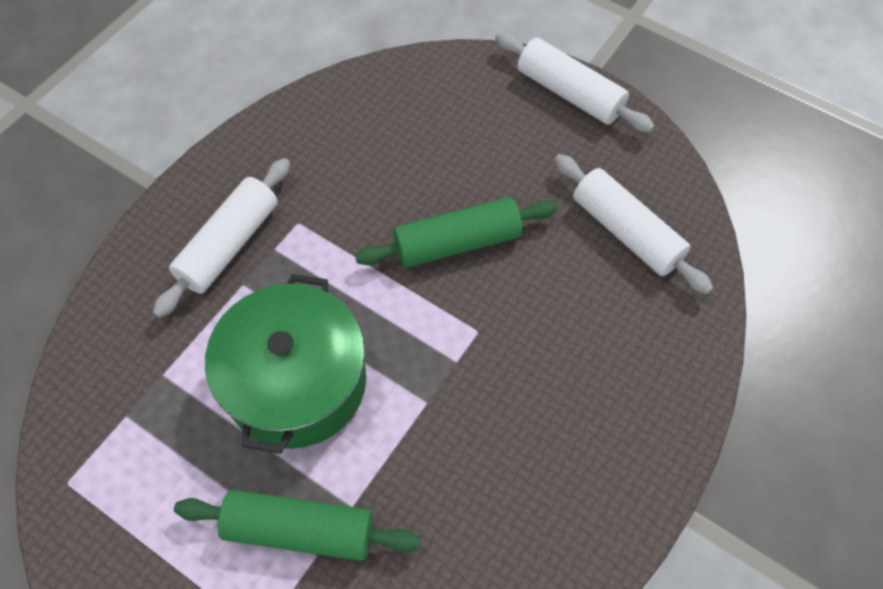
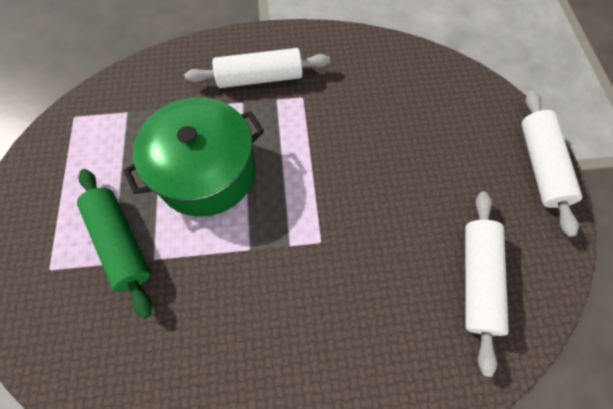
camera: 50 degrees right, 5 degrees up
green rolling pin [355,197,558,268] -> none

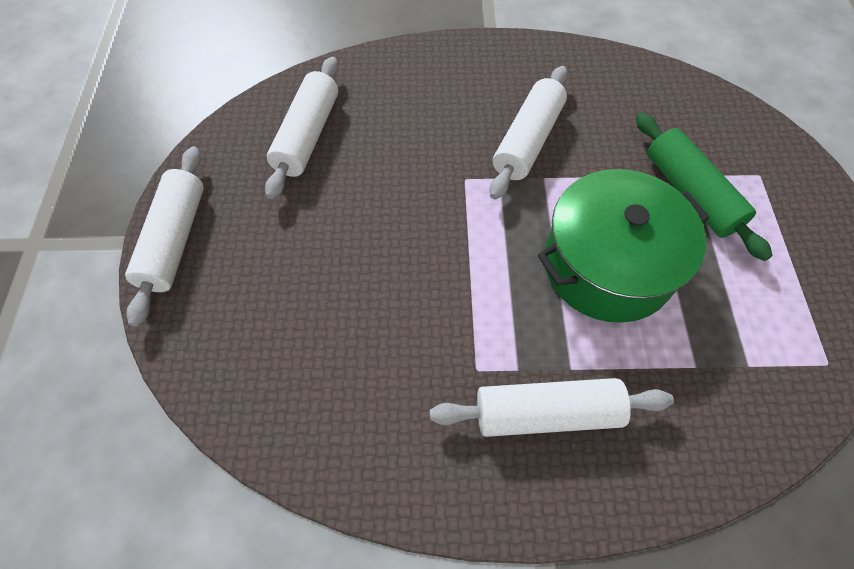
camera: 175 degrees left, 5 degrees down
none -> white rolling pin [490,66,568,200]

